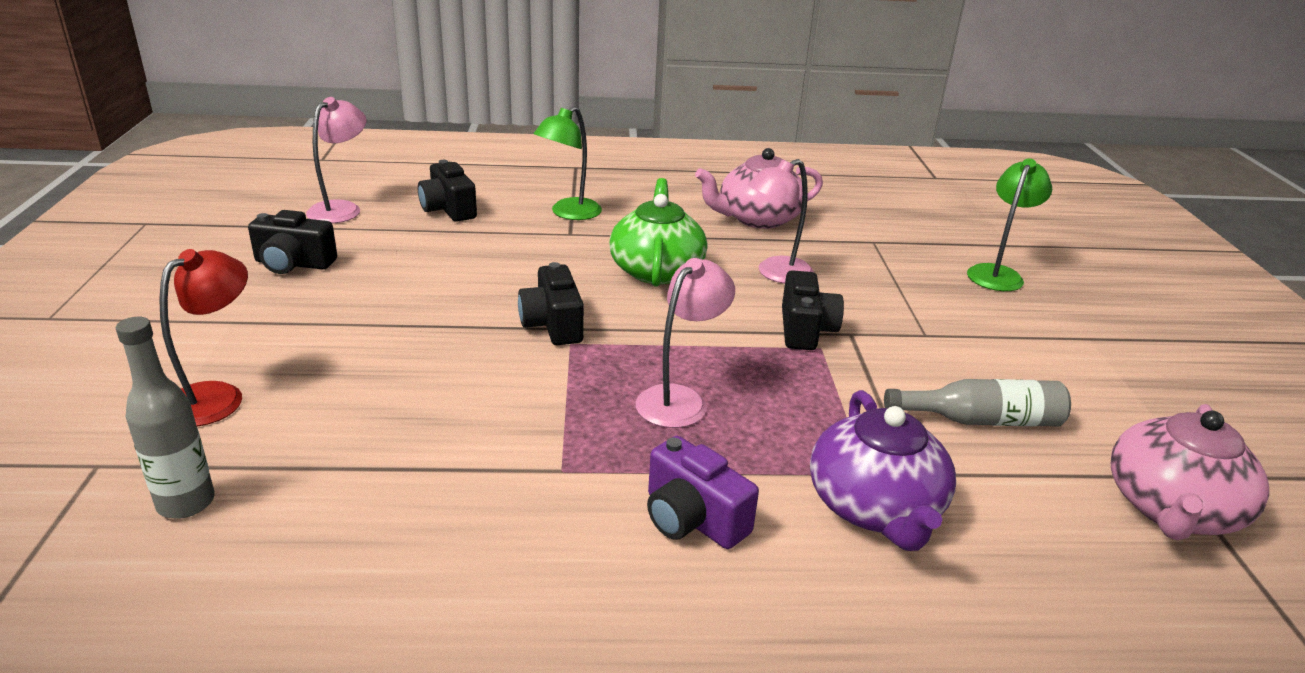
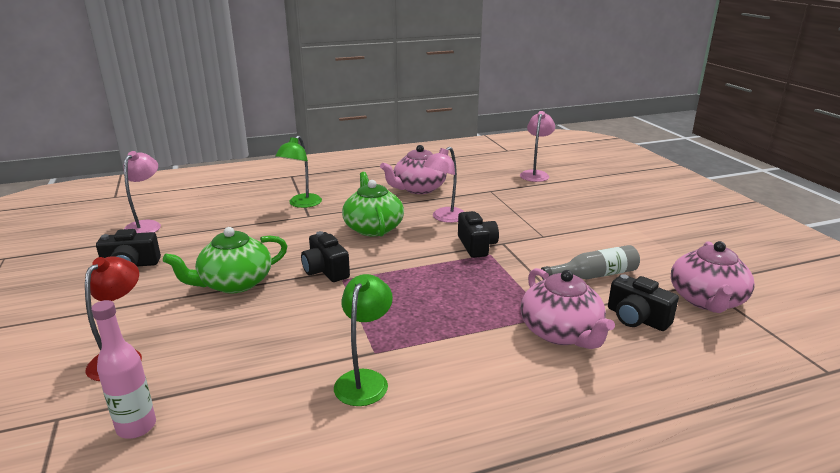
camera: 15 degrees left, 5 degrees down
grey bottle [116,317,215,519] -> pink bottle [91,300,156,439]
black camera [418,160,477,222] -> black camera moved to [608,274,679,331]
pink lamp [636,258,735,428] -> pink lamp moved to [520,111,555,182]
purple camera [647,436,759,549] -> none
purple teapot [810,390,956,551] -> pink teapot [521,268,615,349]
green lamp [967,159,1052,291] -> green lamp moved to [334,274,393,406]
none -> green teapot [163,227,287,293]

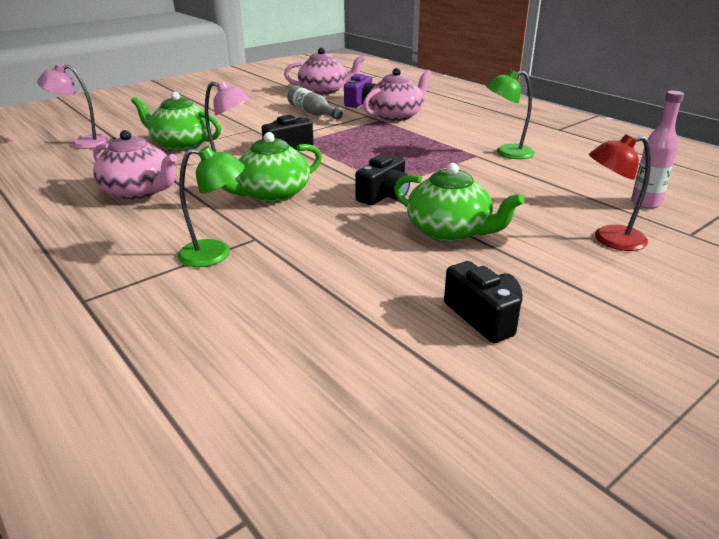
camera: 110 degrees left, 5 degrees up
pink lamp [124,151,161,233] -> none
black camera [608,274,679,331] -> purple camera [344,74,377,108]
none -> green teapot [131,92,221,151]

